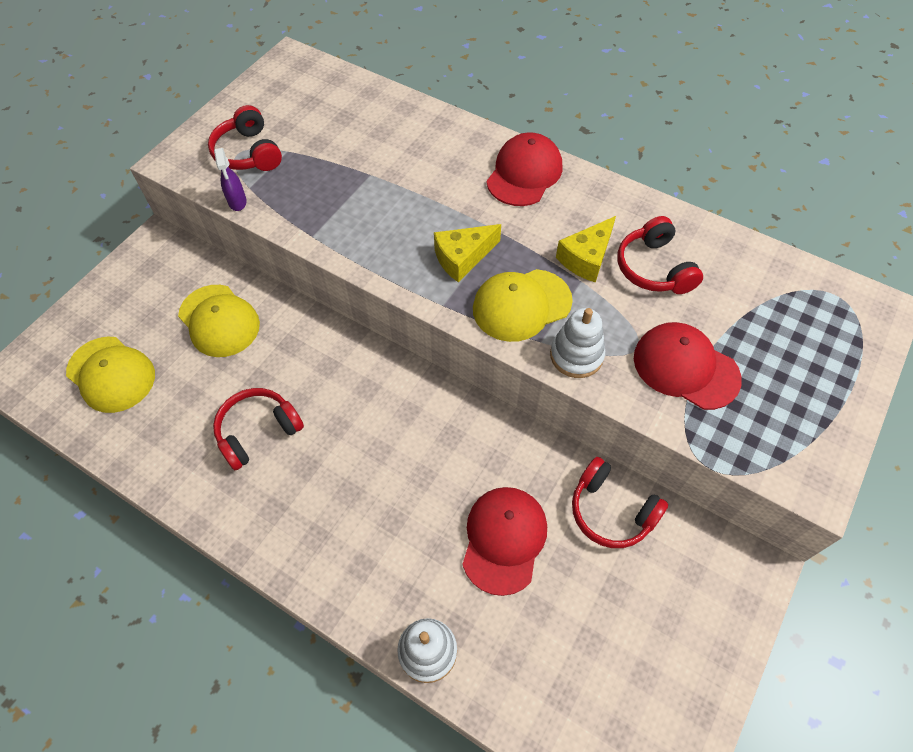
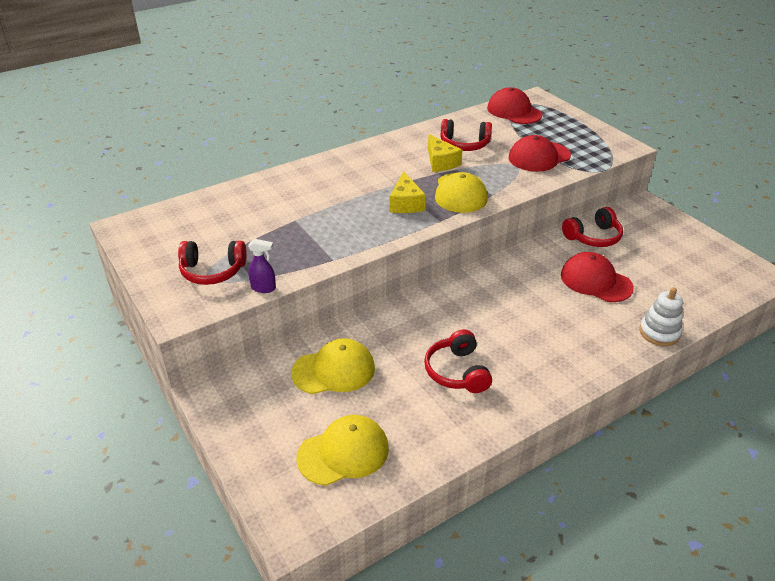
camera: 65 degrees left, 20 degrees down
red cap [486,132,562,206] -> red cap moved to [487,87,542,124]
white stacking toy [550,308,605,378] -> none

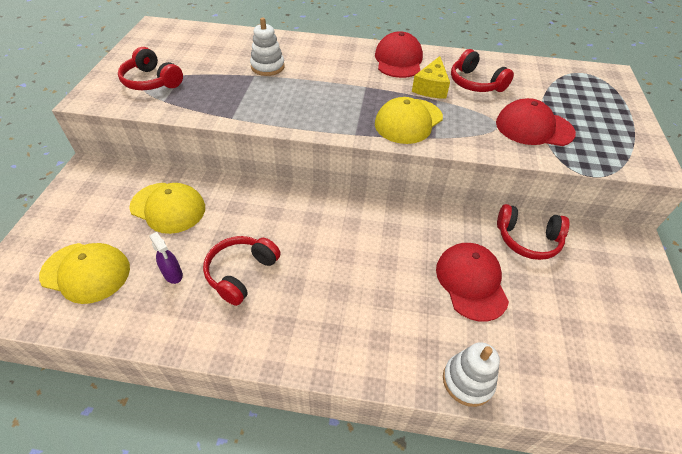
camera: 40 degrees right, 10 degrees up
purple spray bottle [248,239,276,293] -> purple spray bottle moved to [149,232,183,284]
yellow cheese [390,171,426,213] -> none
red cap [487,87,542,124] -> red cap moved to [375,31,423,78]
none -> white stacking toy [250,18,285,76]

